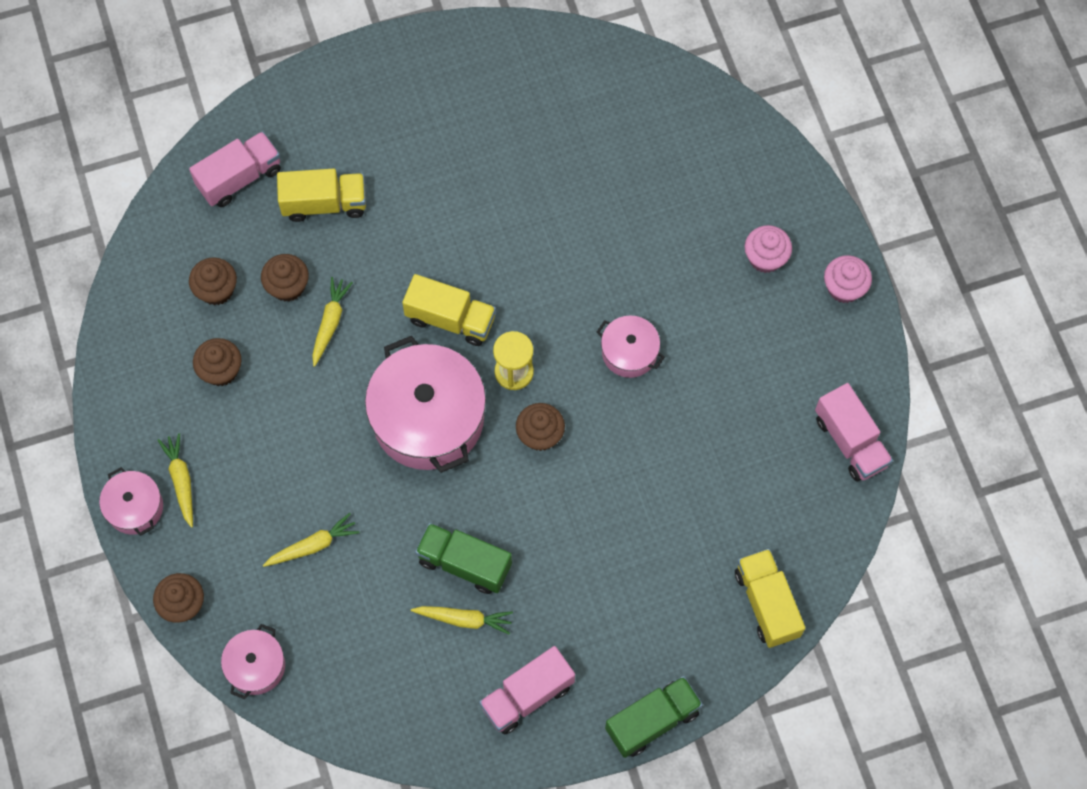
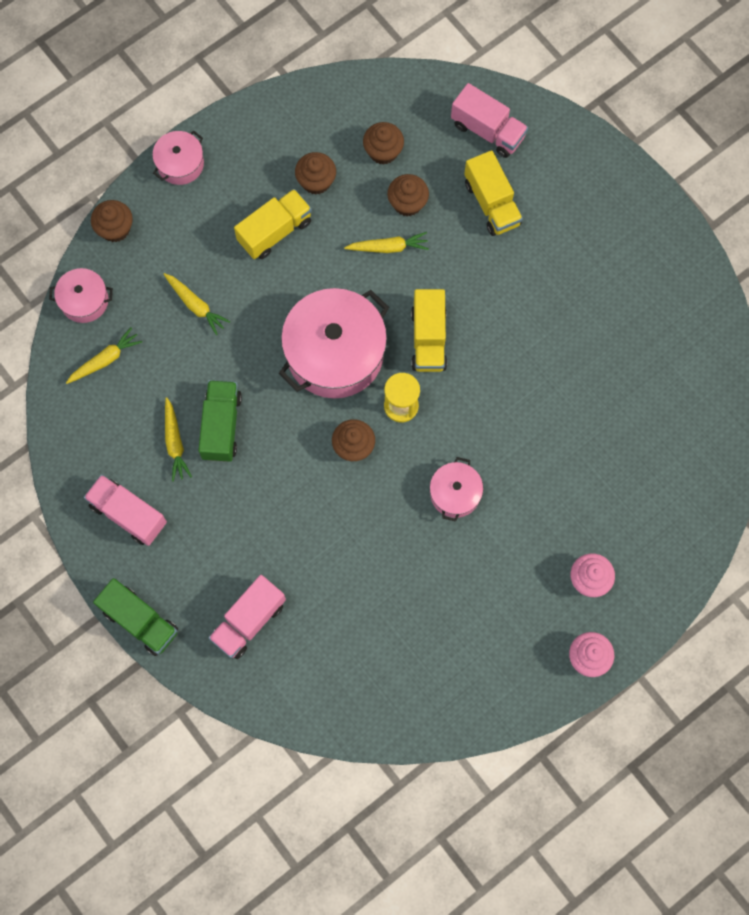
camera: 70 degrees right, 5 degrees up
yellow carrot [158,433,193,528] -> yellow carrot moved to [66,327,142,384]
yellow truck [735,549,805,648] -> yellow truck moved to [234,189,312,259]
pink truck [815,383,893,482] -> pink truck moved to [208,575,286,659]

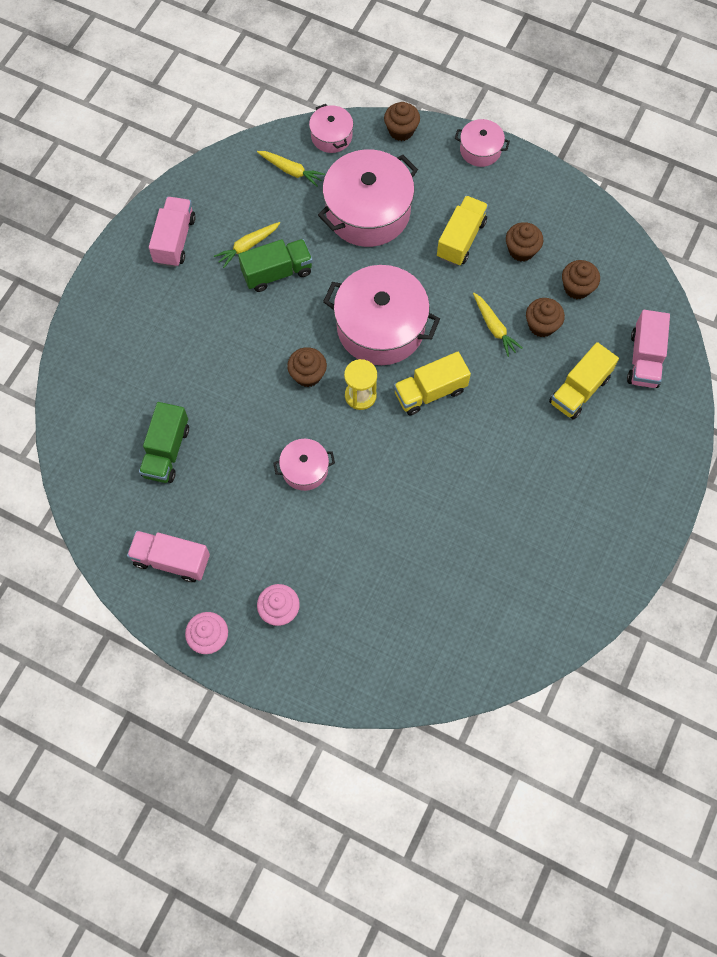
camera: 65 degrees right, 5 degrees down
green truck [93,578,178,656] -> green truck moved to [139,402,189,483]
yellow carrot [163,273,230,335] -> pink pot [318,150,418,247]
pink truck [208,575,286,659] -> pink truck moved to [127,530,210,582]
yellow truck [234,189,312,259] -> yellow truck turned 90 degrees counterclockwise [437,196,488,266]

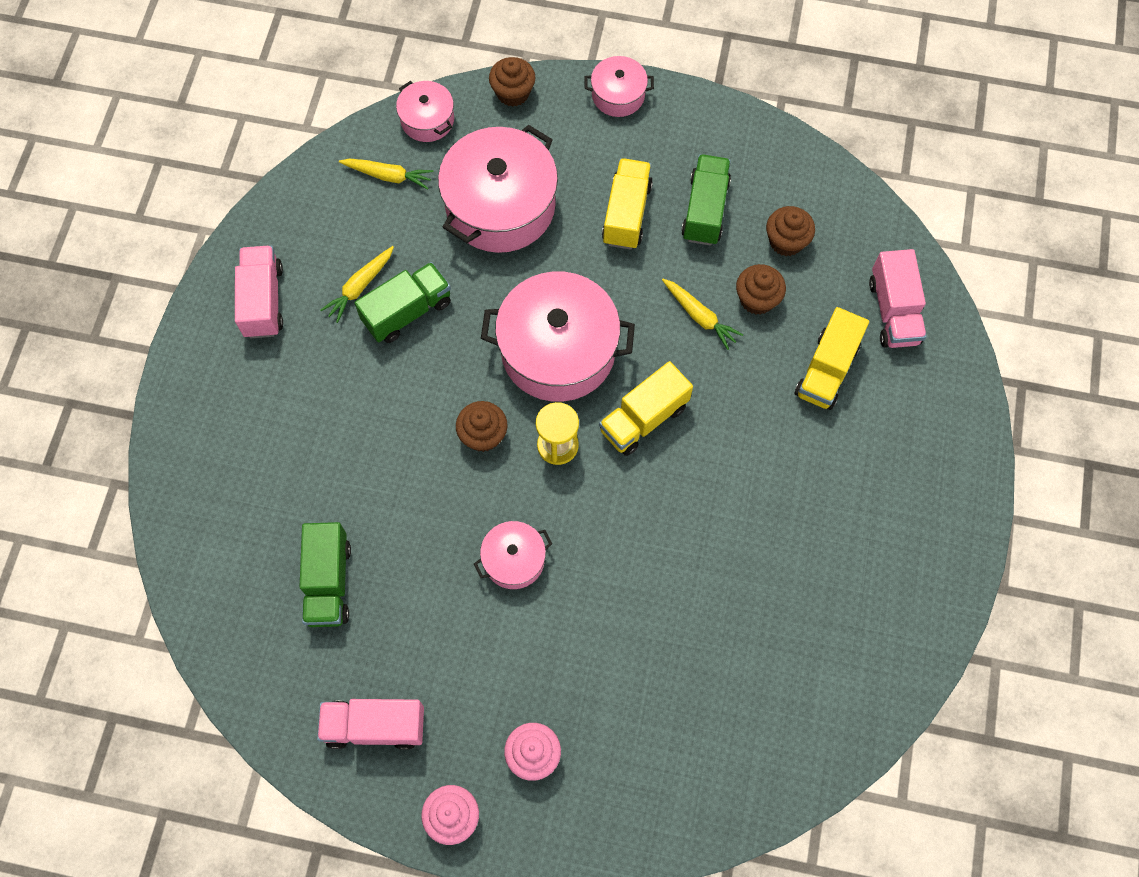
camera: 15 degrees left, 0 degrees up
brown cupcake [506,222,543,261] -> green truck [681,154,731,246]

